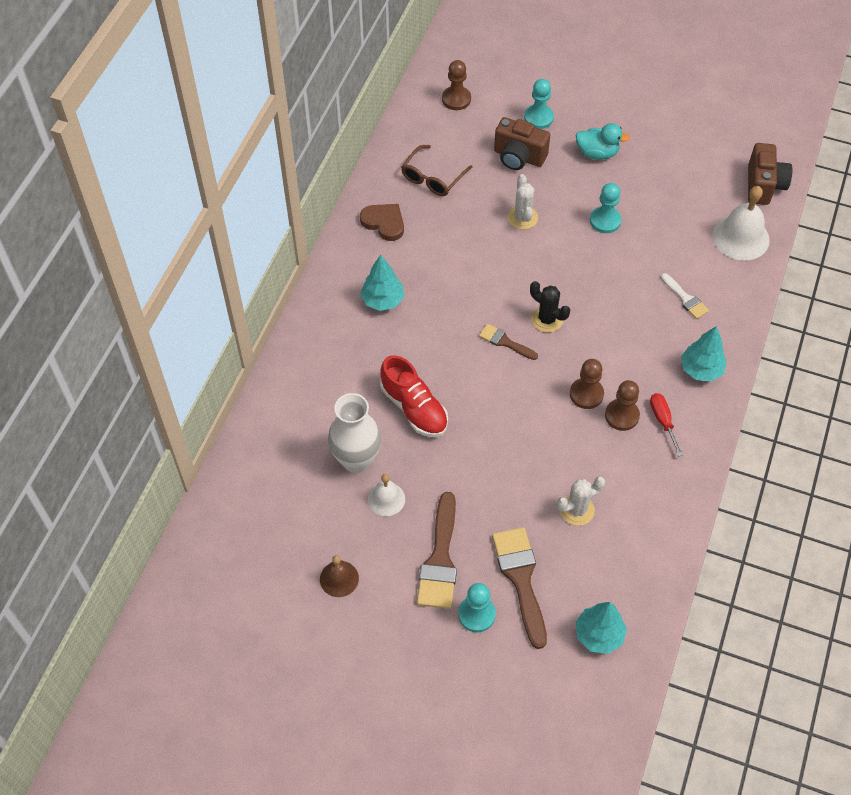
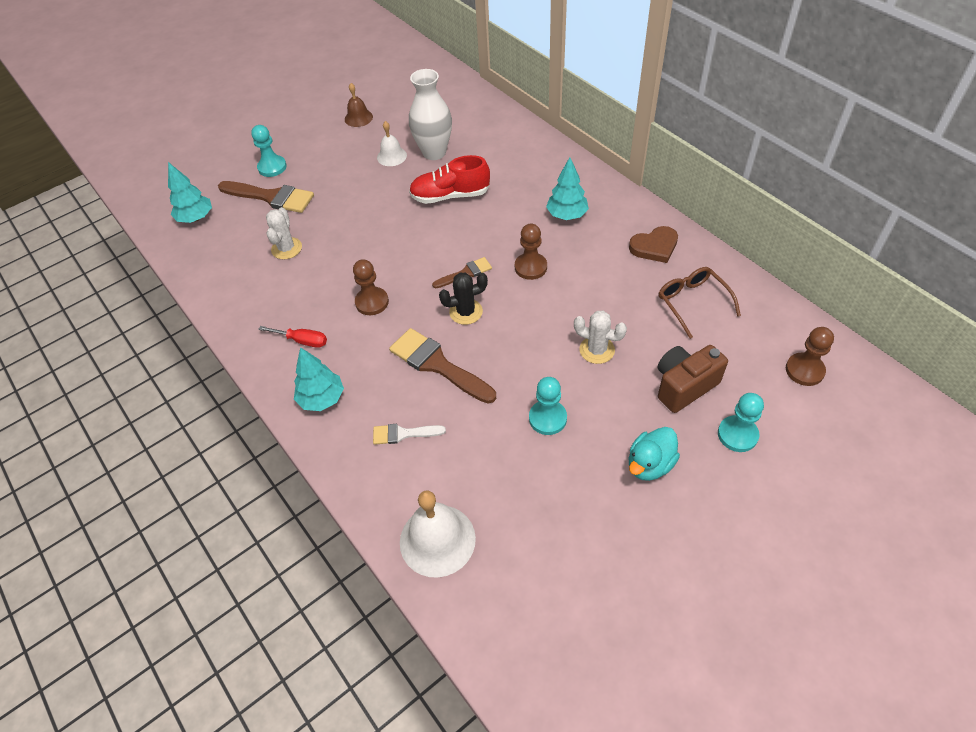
camera: 125 degrees right, 5 degrees down
brown brush [417,492,457,609] -> brown brush moved to [389,328,496,404]
brown pawn [605,380,640,431] -> brown pawn moved to [515,223,547,280]
brown camera [748,143,792,205] -> none

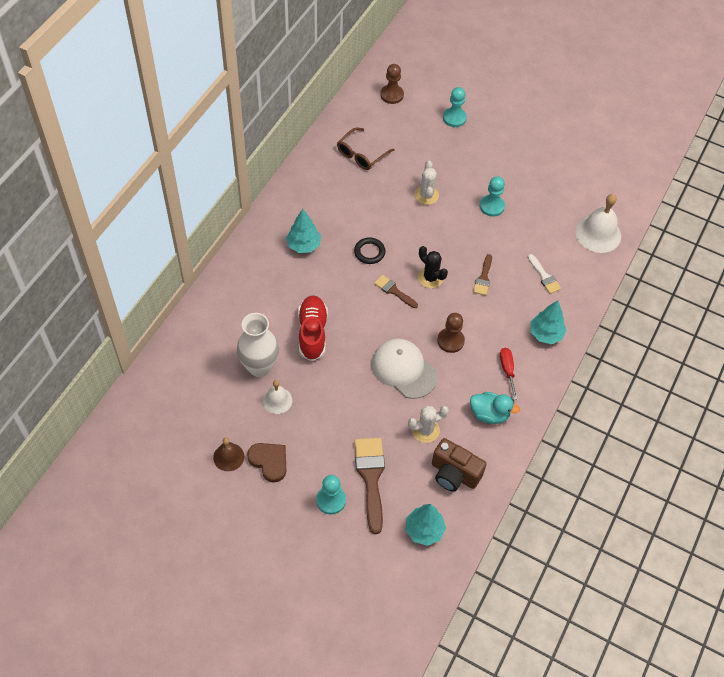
camera: 120 degrees left, 5 degrees up
brown brush [389,328,496,404] -> brown brush [473,254,492,296], size x0.55
red shoe [409,155,490,204] -> red shoe turned 150 degrees counterclockwise [298,295,328,361]
brown pawn [515,223,547,280] -> black ring [354,237,386,264]
brown heart [629,226,678,263] -> brown heart moved to [247,443,286,482]
turquoise duck [629,427,680,481] -> turquoise duck moved to [470,392,520,424]
brown camera [658,345,728,413] -> brown camera moved to [432,438,487,492]
none -> white cap [372,339,438,399]

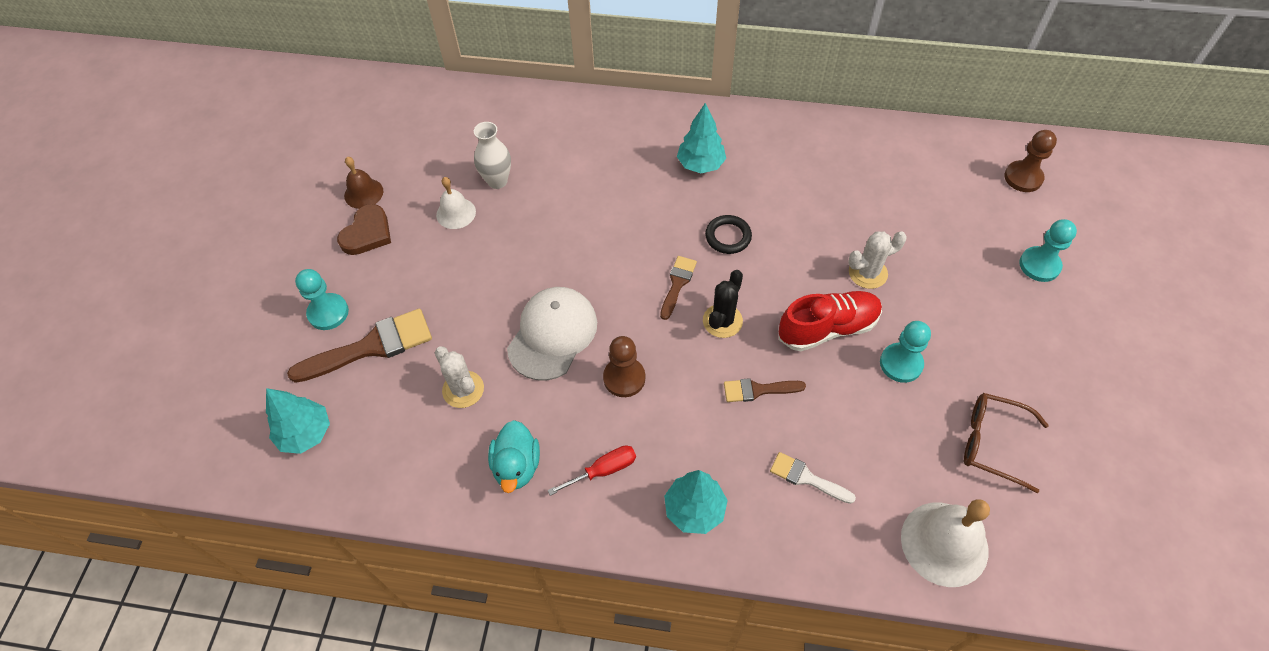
camera: 75 degrees right, 0 degrees up
white vase [237,313,279,377] -> white vase [474,122,511,189], size x0.66
red shoe [298,295,328,361] -> red shoe moved to [779,291,882,351]
brown glasses [337,128,394,170] -> brown glasses moved to [964,393,1049,493]
brown camera [432,438,487,492] -> none
white brush [528,254,561,294] -> white brush turned 75 degrees clockwise [770,452,856,504]

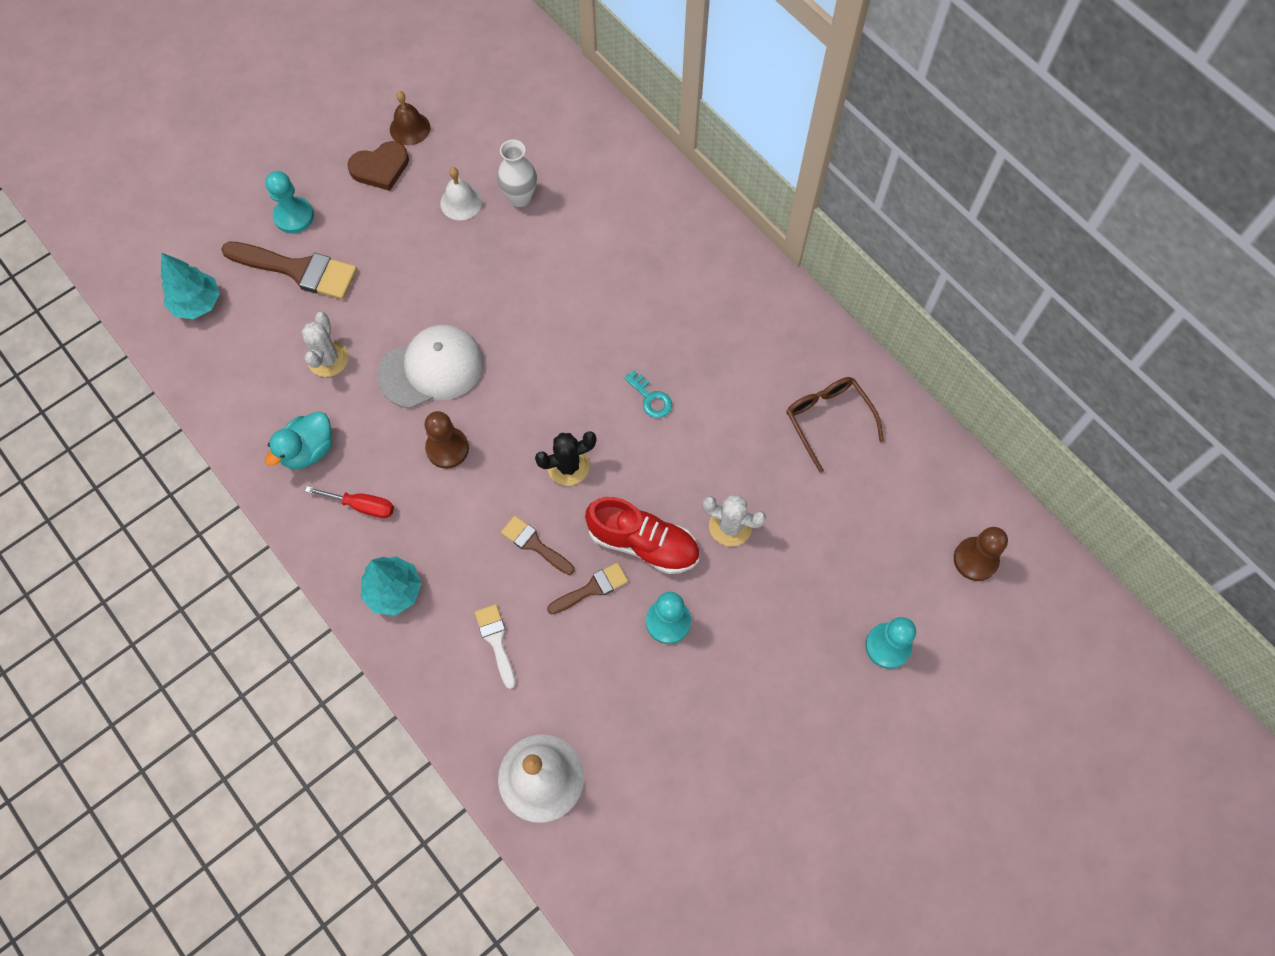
camera: 40 degrees right, 10 degrees up
brown brush [660,256,697,320] -> brown brush moved to [547,562,628,614]
turquoise tree [677,103,726,173] -> none
black ring [705,215,752,254] -> turquoise key [624,370,672,418]
brown glasses [964,393,1049,493] -> brown glasses moved to [786,377,884,473]

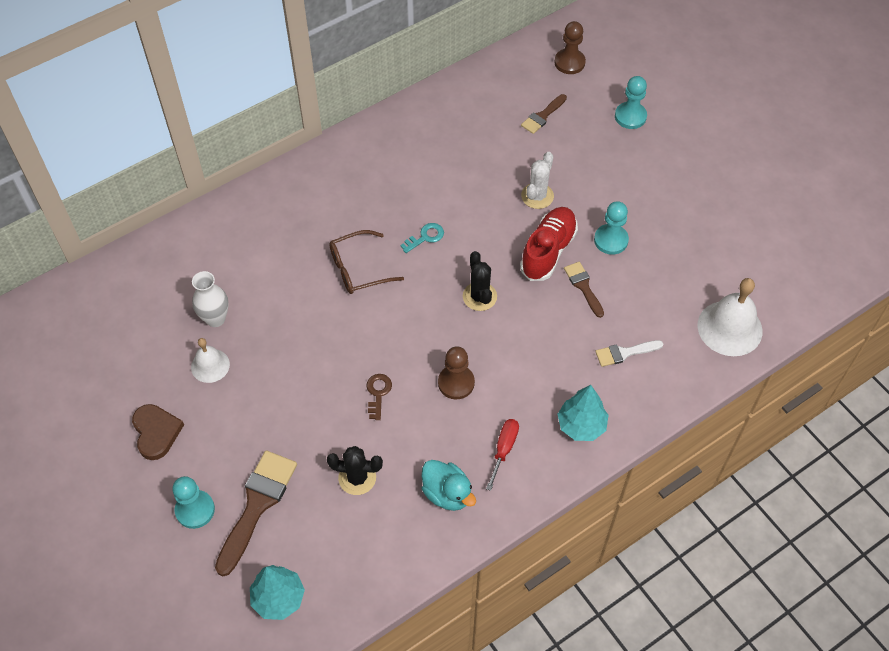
camera: 85 degrees left, 10 degrees down
white cactus [302,312,348,377] -> black cactus [327,446,383,495]
white cap [377,325,484,409] -> brown key [367,374,392,420]
brown bell [390,91,430,145] -> none
brown brush [501,516,574,575] -> brown brush moved to [521,94,567,134]
brown glasses [786,377,884,473] -> brown glasses moved to [329,230,404,294]

